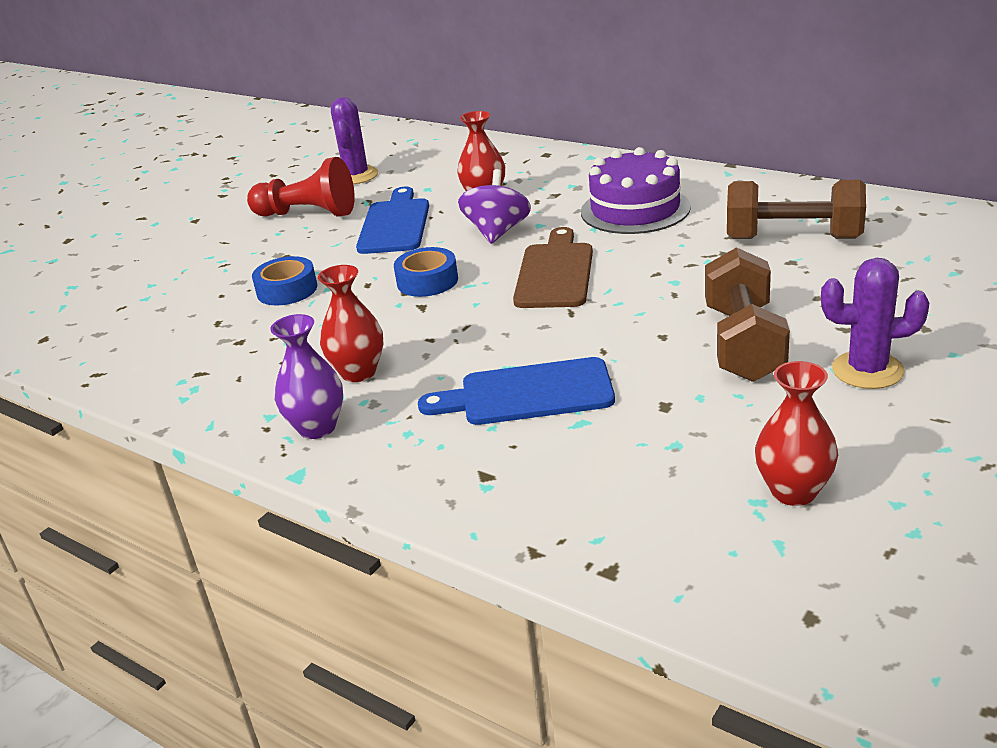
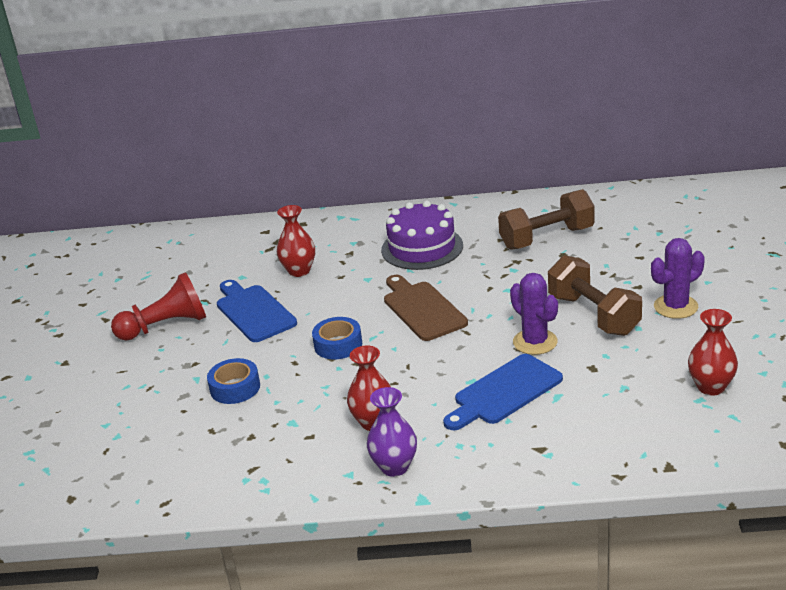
camera: 35 degrees left, 0 degrees up
purple cactus [331,97,378,184] -> purple cactus moved to [510,273,558,355]
purple spinning top [458,169,531,244] -> none

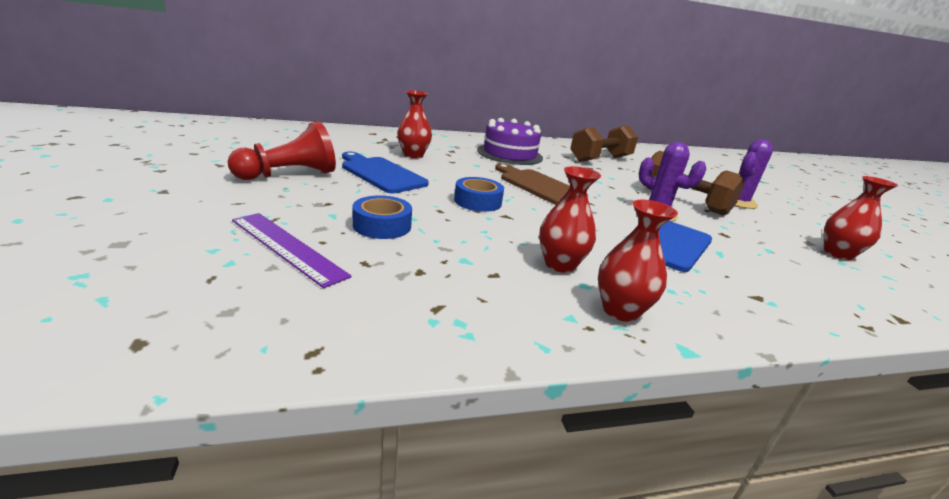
camera: 20 degrees left, 5 degrees down
purple vase [367,387,417,477] -> red vase [598,200,678,322]
none -> purple ruler [232,213,352,288]

